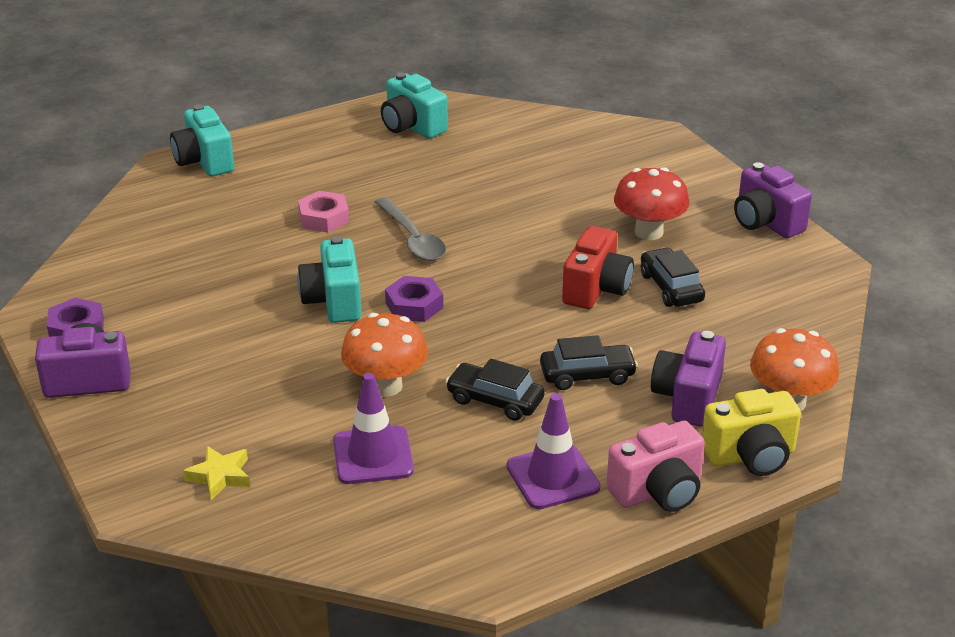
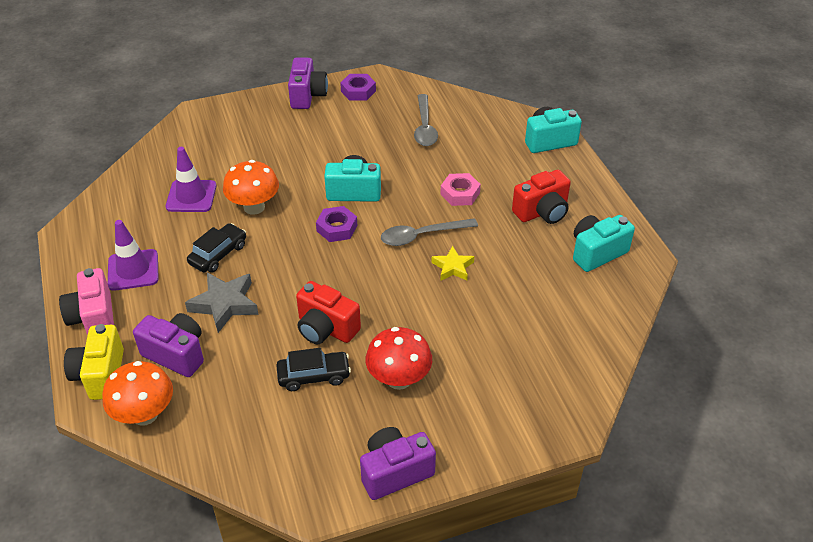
camera: 100 degrees right, 10 degrees up
yellow star [183,446,250,500] -> yellow star moved to [431,246,474,281]
black car [540,335,638,390] -> grey star [185,272,259,333]
none -> grey spoon [414,94,438,146]
none -> red camera [512,170,571,224]

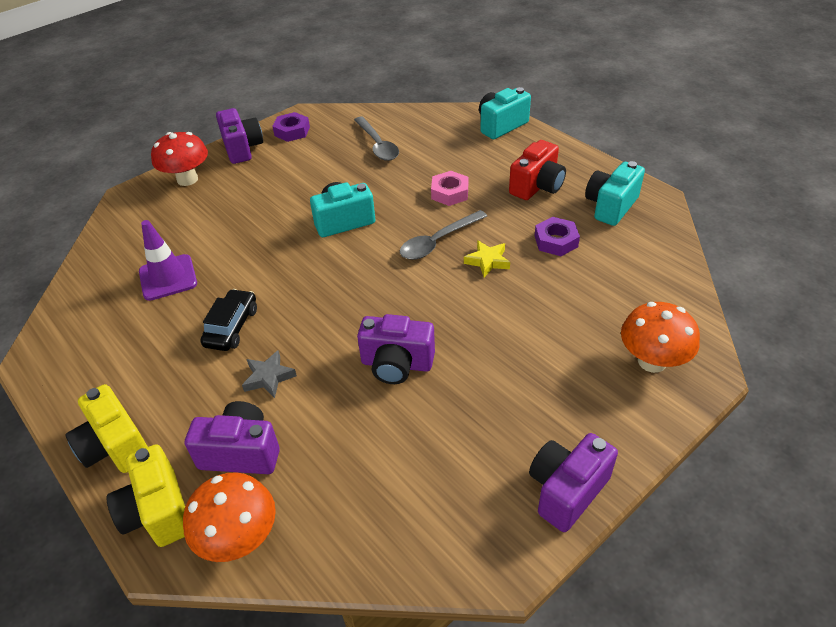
camera: 20 degrees left, 0 degrees up
pink camera [59,268,114,335] -> yellow camera [65,384,148,473]
purple traffic cone [108,220,159,291] -> none
grey star [185,272,259,333] -> grey star [242,350,297,398], size x0.63
orange mushroom [223,160,279,215] -> orange mushroom moved to [621,302,700,373]
black car [276,348,351,391] -> none
red camera [296,281,361,344] -> purple camera [357,314,435,384]
purple nut [316,206,357,242] -> purple nut moved to [535,217,580,256]
red mushroom [366,327,432,390] -> red mushroom moved to [151,132,208,186]

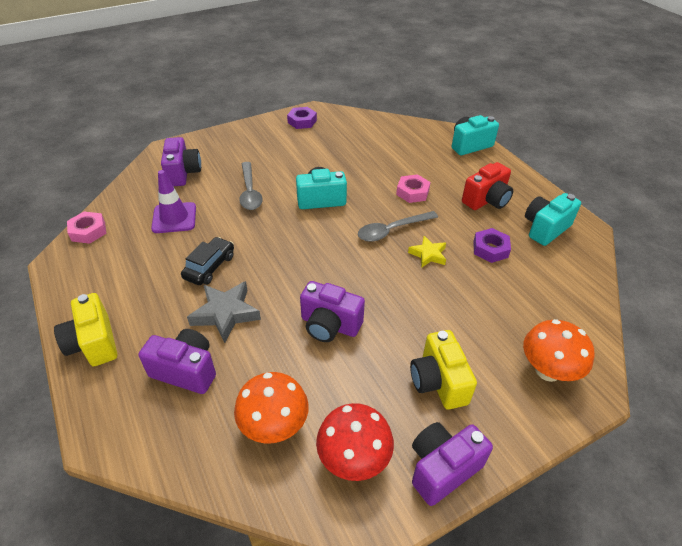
camera: 10 degrees right, 0 degrees up
yellow camera [107,444,185,547] -> yellow camera moved to [410,330,477,410]
red mushroom [151,132,208,186] -> red mushroom moved to [316,403,394,481]
orange mushroom [183,472,276,562] -> orange mushroom moved to [234,372,309,443]
purple camera [216,108,263,164] -> purple camera moved to [161,137,201,186]
grey star [242,350,297,398] -> grey star [187,281,261,343], size x1.60
grey spoon [354,117,399,161] -> grey spoon moved to [239,162,263,210]
none -> pink nut [67,212,107,244]

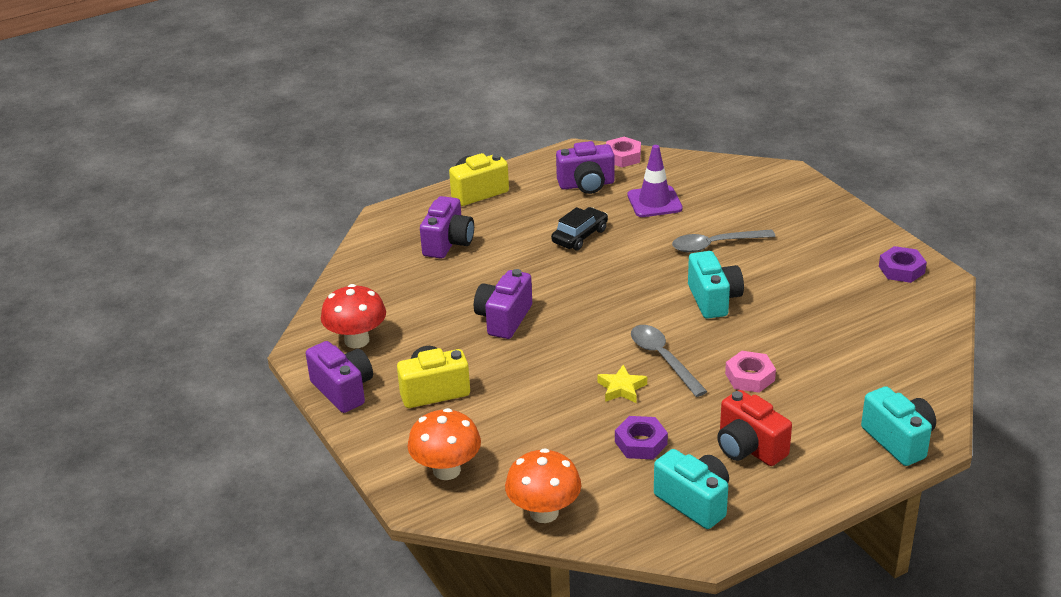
camera: 90 degrees right, 10 degrees down
purple camera [161,137,201,186] -> purple camera moved to [556,141,615,194]
black car [181,237,234,285] -> black car turned 75 degrees counterclockwise [551,207,608,250]
grey star [187,281,261,343] -> none
orange mushroom [234,372,309,443] -> orange mushroom moved to [505,448,581,523]

